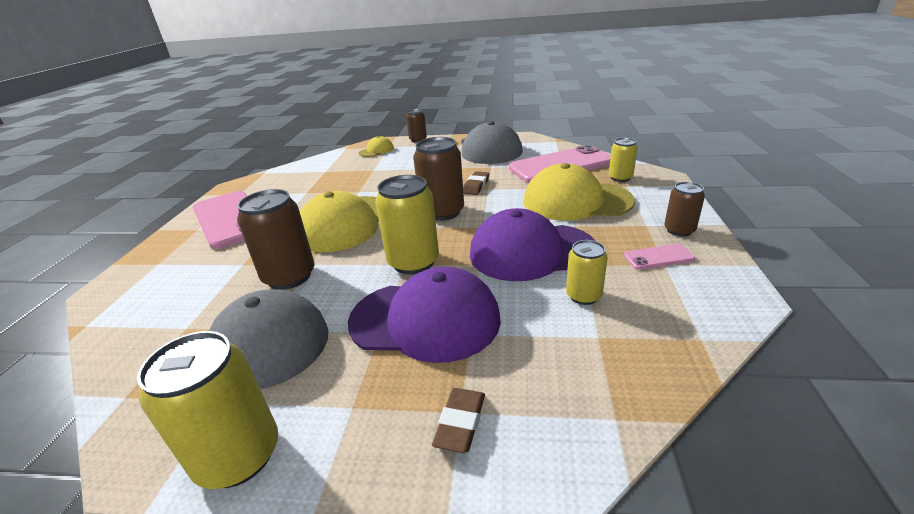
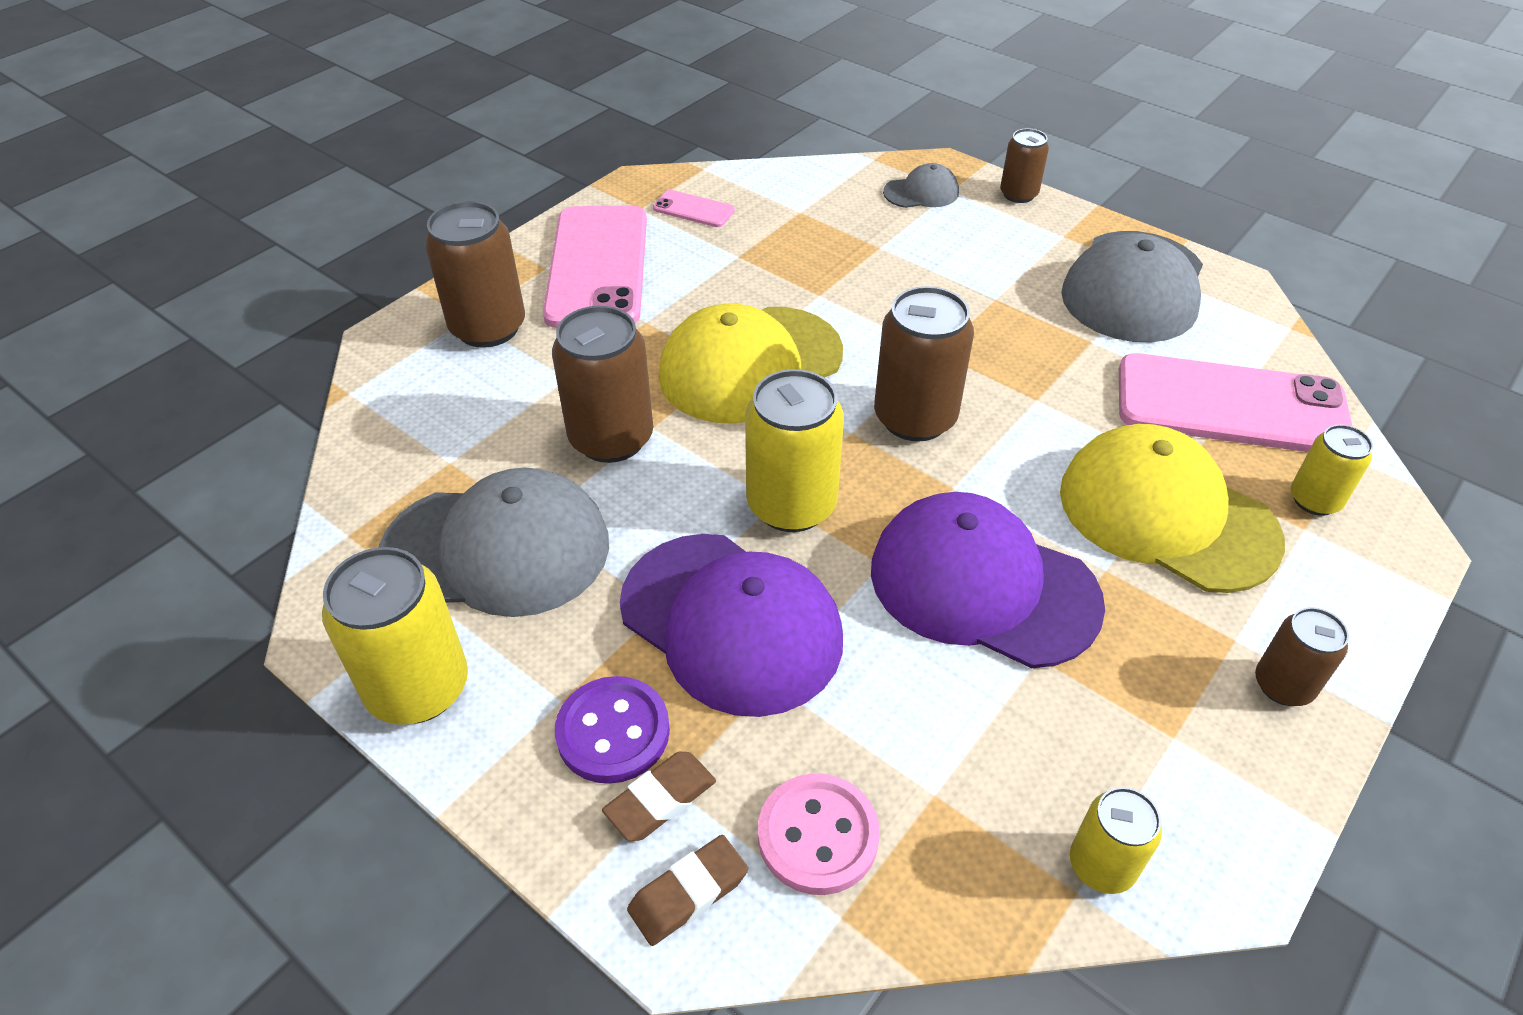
camera: 30 degrees right, 15 degrees up
yellow cap [359,136,394,157] -> grey cap [883,163,959,208]
brown eraser [463,171,489,195] -> brown eraser moved to [627,835,748,946]
yellow can [566,240,607,305] -> yellow can moved to [1070,787,1162,894]
pink phone [624,244,695,270] -> pink phone moved to [653,190,735,227]
none -> brown can [425,201,525,348]
none -> purple button [555,676,670,784]
none -> pink button [758,773,880,895]

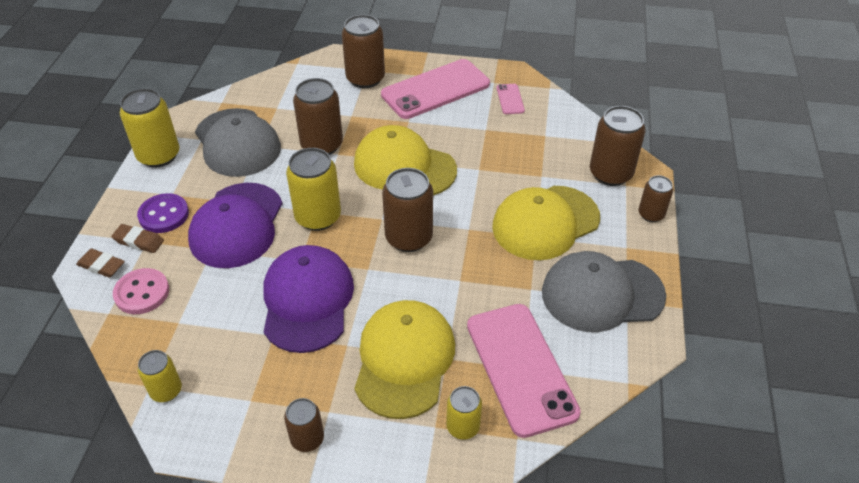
camera: 60 degrees right, 0 degrees up
grey cap [883,163,959,208] -> brown can [590,106,646,186]
none -> yellow cap [492,186,600,260]

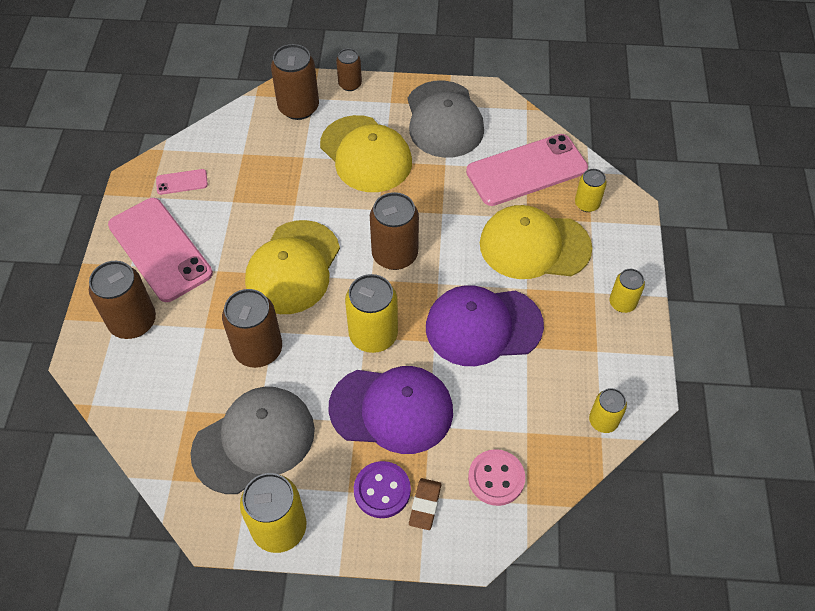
camera: 95 degrees left, 10 degrees up
brown eraser [76,249,125,277] -> none
brown can [284,398,324,452] -> yellow can [609,269,645,313]

